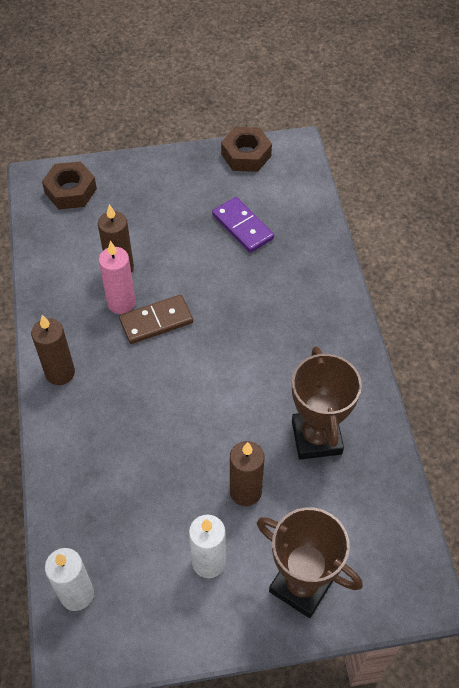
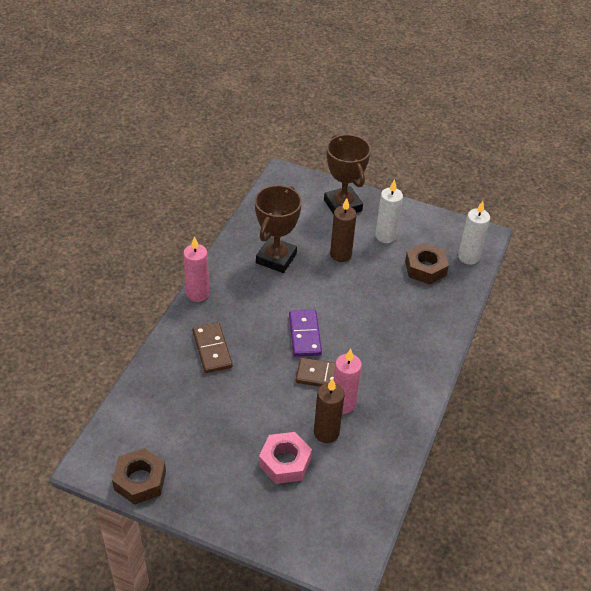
camera: 150 degrees left, 10 degrees down
brown candle [31,315,75,385] -> none
brown nut [42,161,97,209] -> brown nut moved to [405,243,449,285]
purple domino [212,197,274,253] -> purple domino moved to [289,310,322,357]
none -> pink candle [183,236,209,302]
none -> brown domino [192,322,233,373]
none -> pink nut [259,432,312,484]

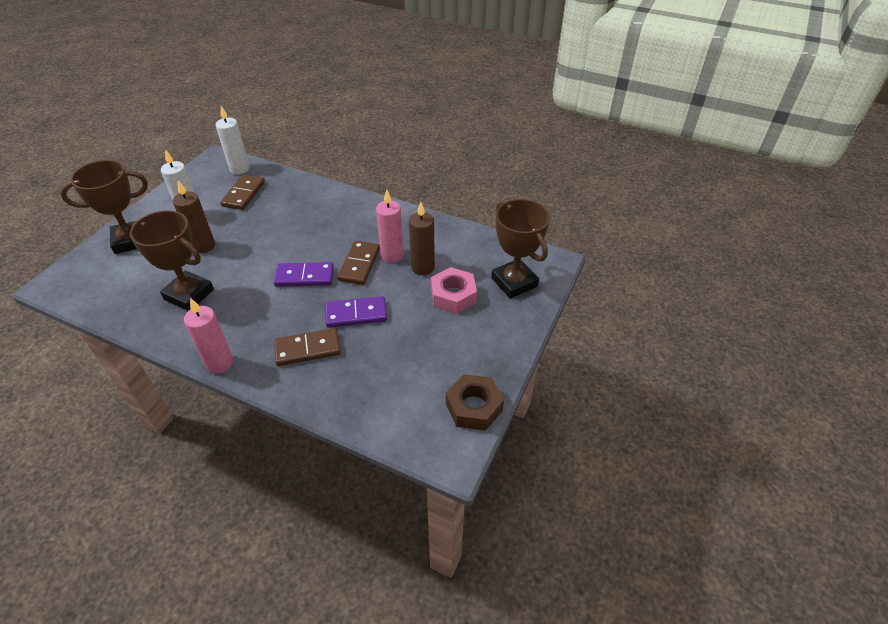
camera: 85 degrees left, 0 degrees up
brown nut [405,243,449,285] -> brown domino [220,174,265,210]
none -> purple domino [325,296,387,328]
none -> brown trophy [491,199,550,299]

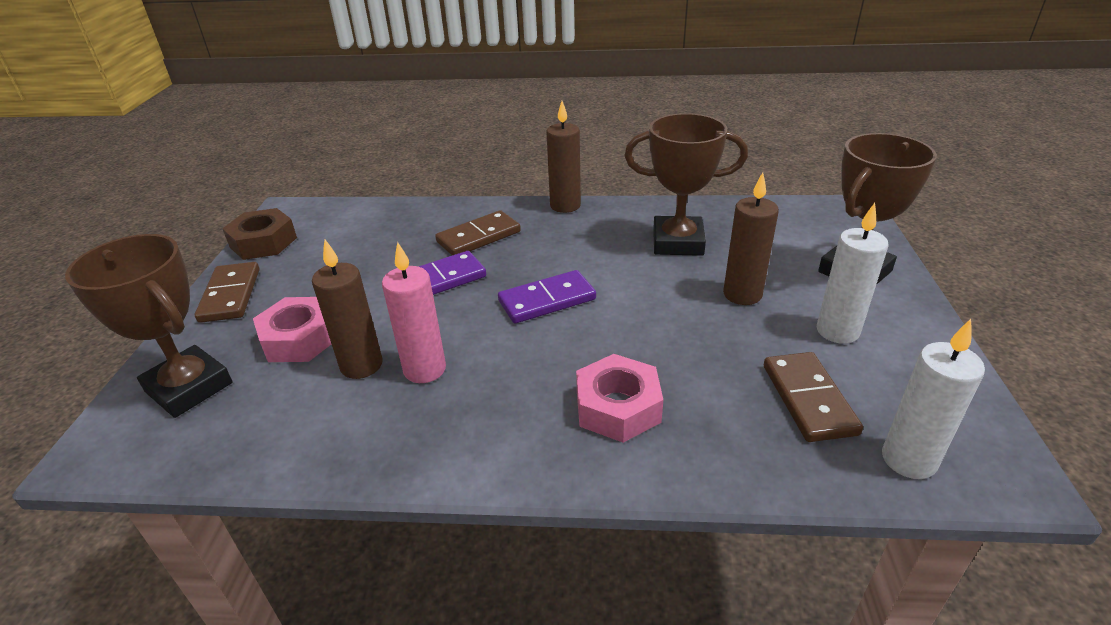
camera: 160 degrees right, 10 degrees down
pink candle [184,298,233,374] -> brown candle [546,101,581,213]
brown domino [337,241,380,285] -> brown domino moved to [195,262,259,323]
none -> pink nut [576,354,663,443]

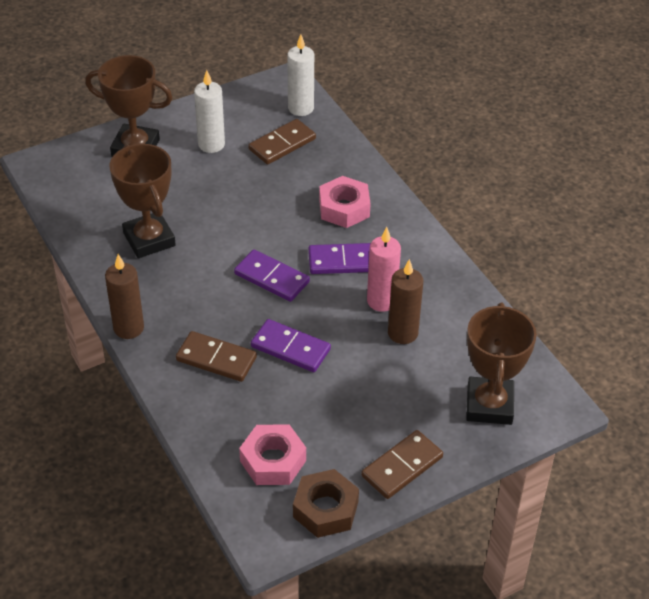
camera: 125 degrees left, 10 degrees up
pink nut [253,297,331,362] -> pink nut moved to [239,424,306,485]
brown candle [723,172,779,305] -> none
none -> purple domino [308,243,371,274]

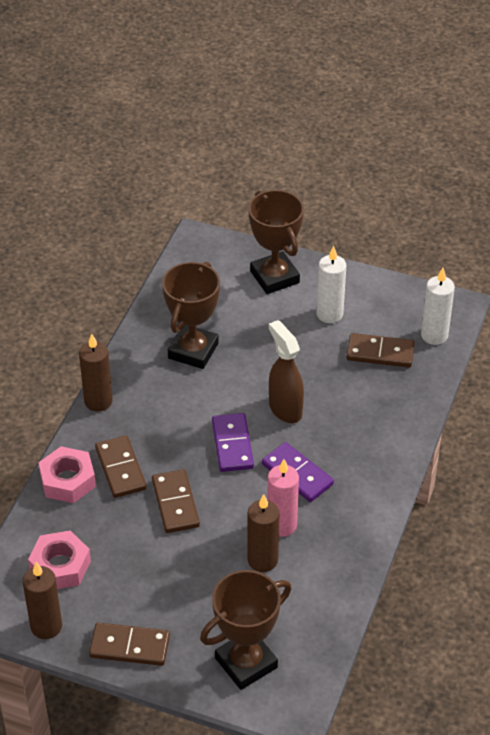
camera: 50 degrees right, 0 degrees up
purple domino [251,319,331,372] -> brown domino [152,469,200,533]
brown nut [293,469,359,538] -> brown candle [22,562,62,639]
pink nut [319,176,371,228] -> pink nut moved to [38,446,96,503]
none -> brown spray bottle [269,320,304,423]

